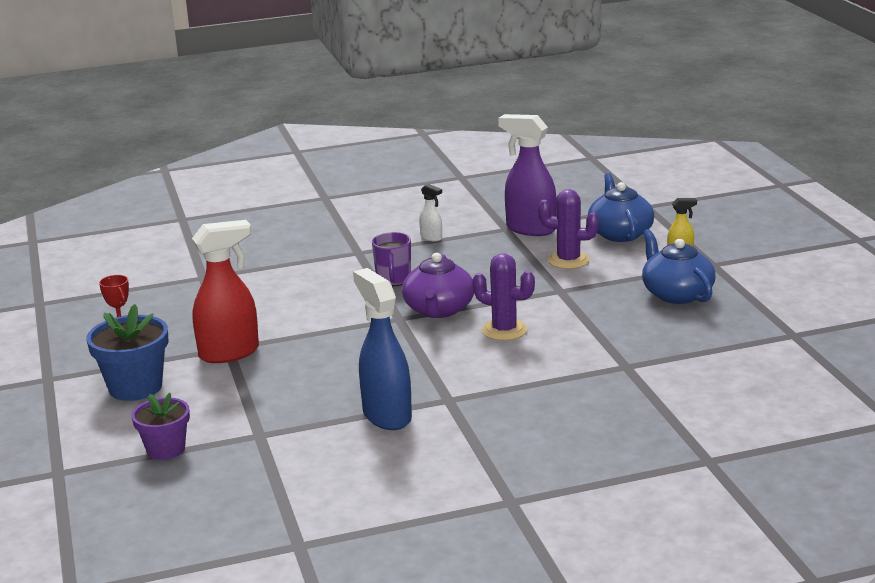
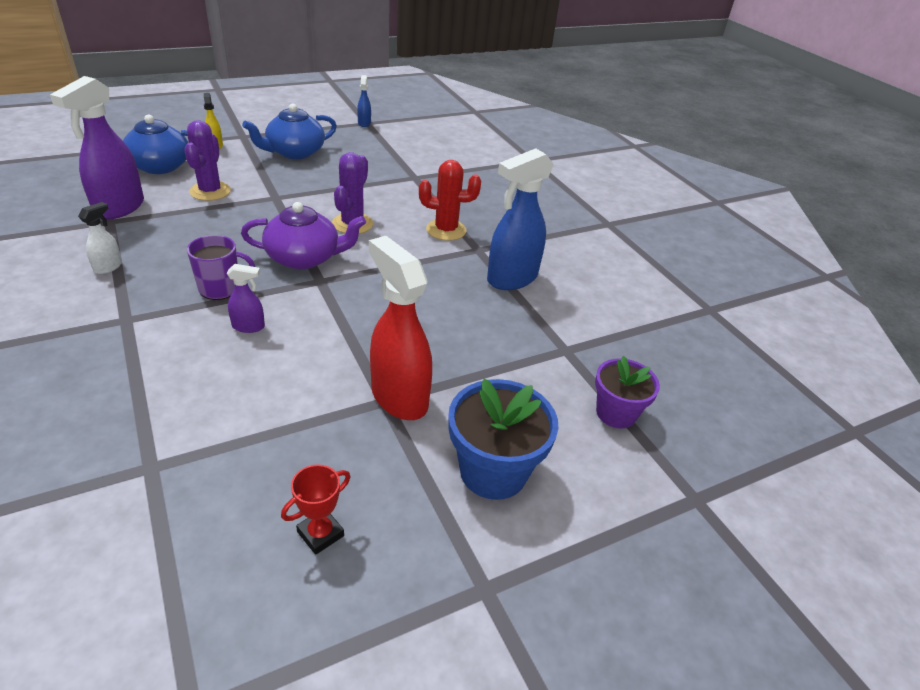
camera: 105 degrees left, 15 degrees up
none -> purple spray bottle [227,264,265,333]
none -> blue spray bottle [357,75,371,127]
none -> red cactus [419,160,481,241]

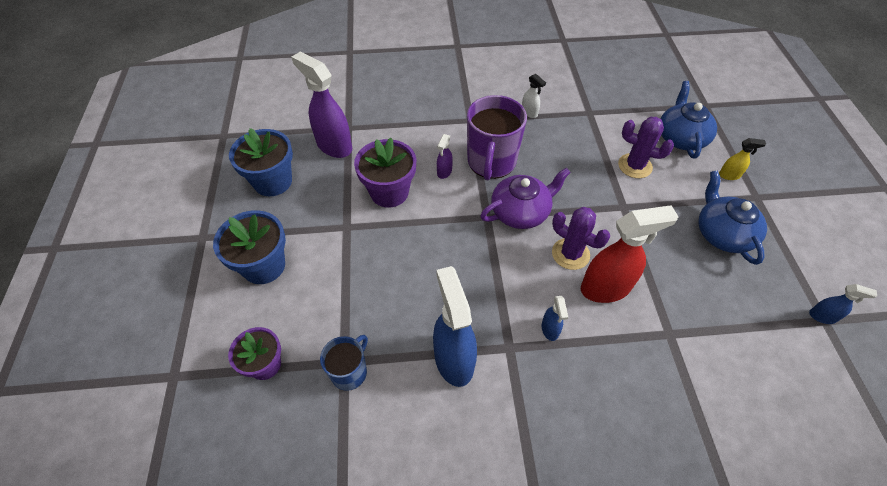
camera: 115 degrees right, 15 degrees up
purple spray bottle [50,76,144,220] -> purple spray bottle moved to [291,51,352,158]
purple mug [187,235,255,300] -> purple mug [467,95,527,180], size x1.77
purple teapot [241,202,366,269] -> purple teapot turned 135 degrees counterclockwise [480,168,571,229]
red trophy [281,465,350,555] -> blue flower pot [229,128,293,196]
red spray bottle [369,236,432,420] -> red spray bottle moved to [581,205,679,303]
red cactus [419,160,481,241] -> blue spray bottle [542,296,568,341]
none -> blue mug [320,335,368,391]
none -> purple flower pot [354,138,416,207]

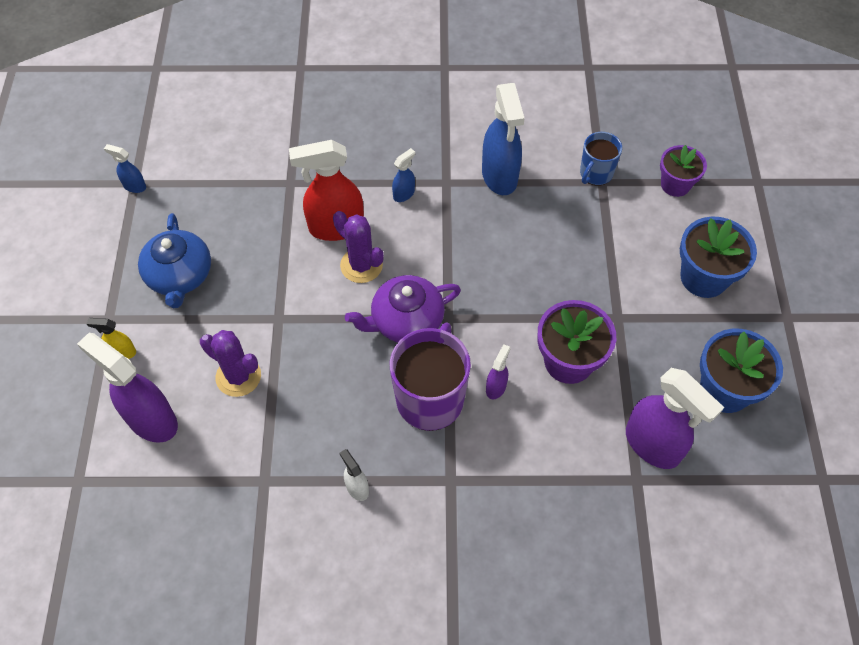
camera: 175 degrees left, 5 degrees up
blue spray bottle [542,296,568,341] -> blue spray bottle turned 45 degrees clockwise [392,148,415,202]
blue teapot [661,81,717,159] -> purple spray bottle [77,333,178,443]

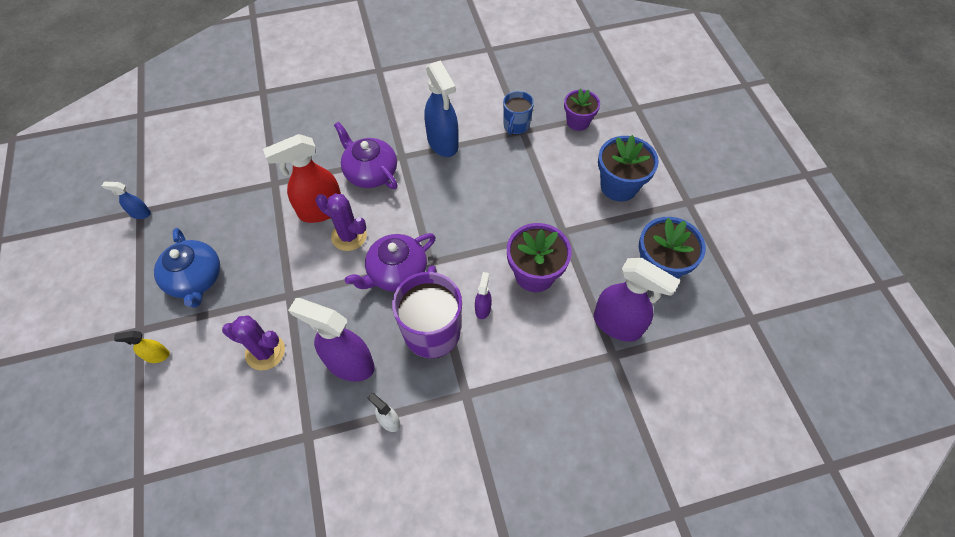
camera: 15 degrees left, 0 degrees up
purple spray bottle [77,333,178,443] -> purple spray bottle moved to [288,298,375,381]
blue spray bottle [392,148,415,202] -> purple teapot [334,122,397,189]

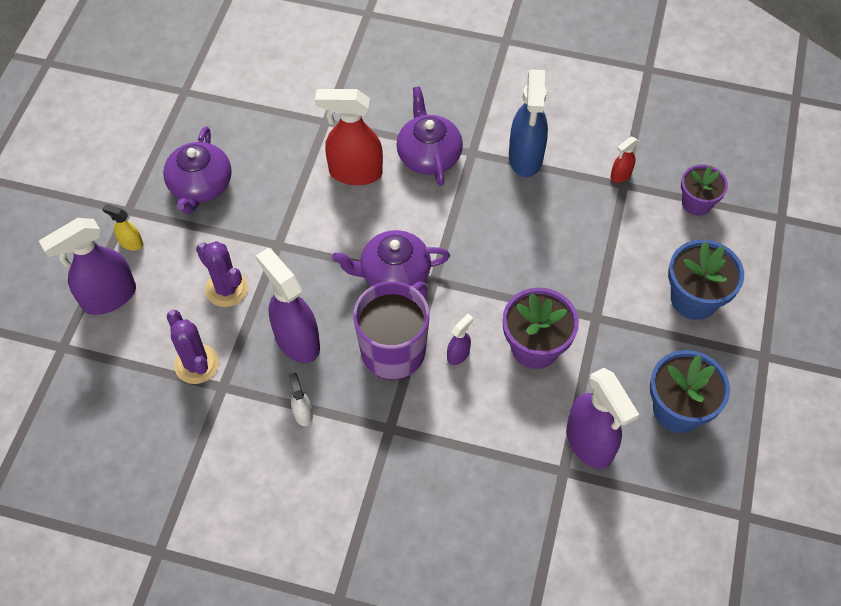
camera: 30 degrees right, 0 degrees up
blue spray bottle [102,182,151,219] -> none
blue teapot [154,228,220,308] -> purple teapot [163,126,232,214]
purple cactus [316,194,367,251] -> purple cactus moved to [167,310,219,384]
blue mug [503,91,534,135] -> red spray bottle [611,137,638,183]
none -> purple spray bottle [39,218,136,315]

